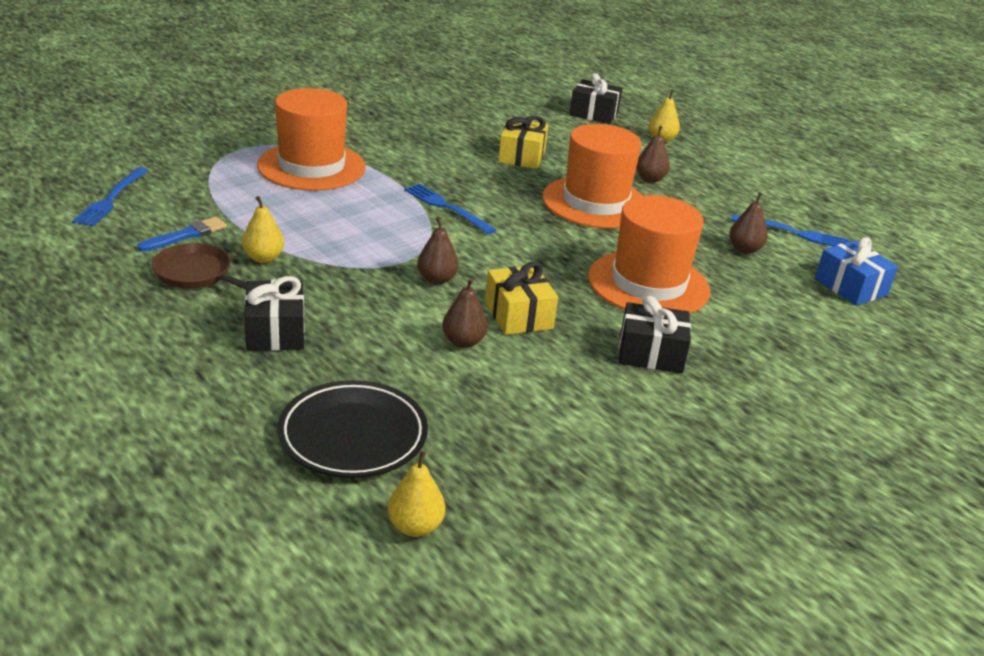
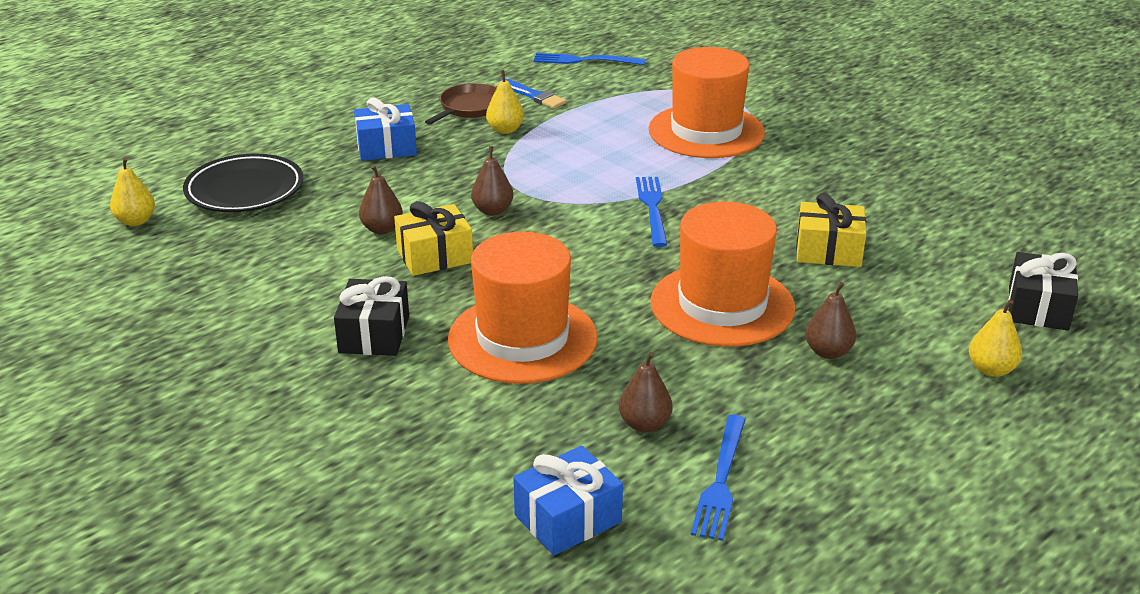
camera: 90 degrees right, 0 degrees up
black gift [244,276,304,351] -> blue gift [354,97,417,161]
blue fork [404,184,496,234] -> blue fork turned 45 degrees counterclockwise [636,177,668,247]

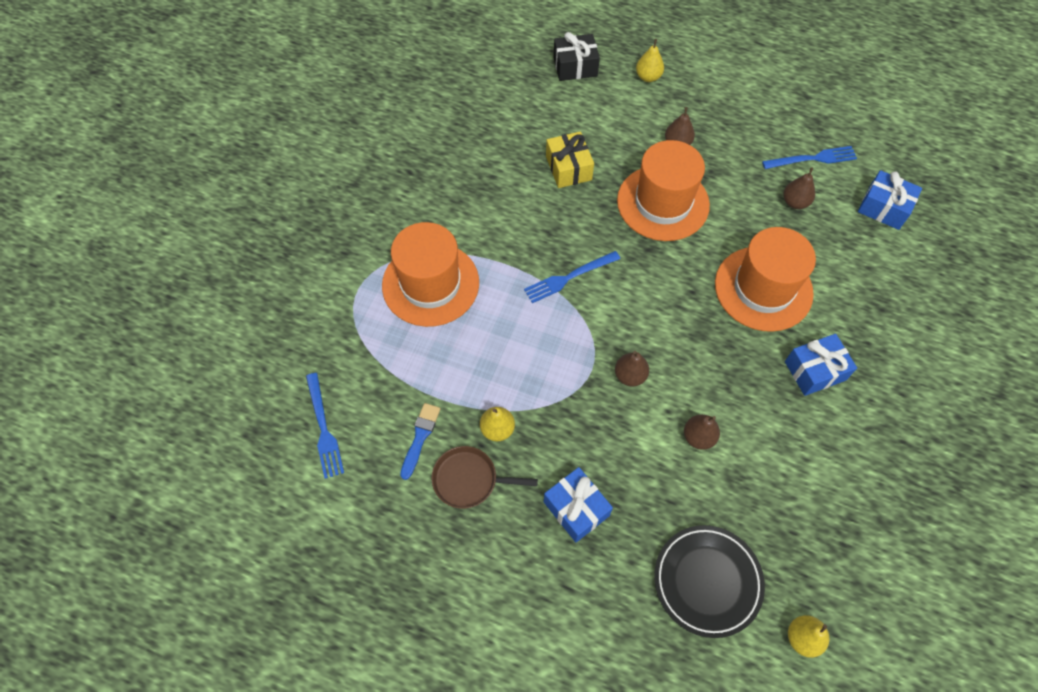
camera: 115 degrees left, 30 degrees up
black gift [334,276,409,356] -> blue gift [785,334,857,396]
yellow gift [394,201,473,276] -> none

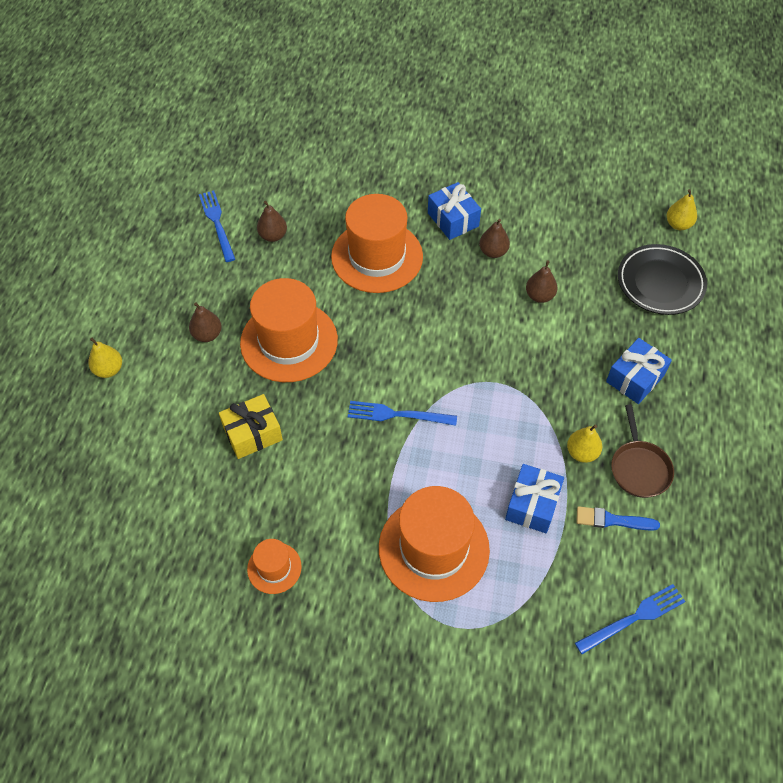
camera: 100 degrees left, 5 degrees down
blue fork [524,251,620,303] -> blue fork turned 135 degrees clockwise [348,401,457,426]
black gift [553,32,600,81] -> none
brown pear [615,351,649,387] -> brown pear moved to [479,219,510,258]
blue gift [858,170,922,230] -> blue gift moved to [505,464,564,533]
none -> orange hat [247,539,302,594]

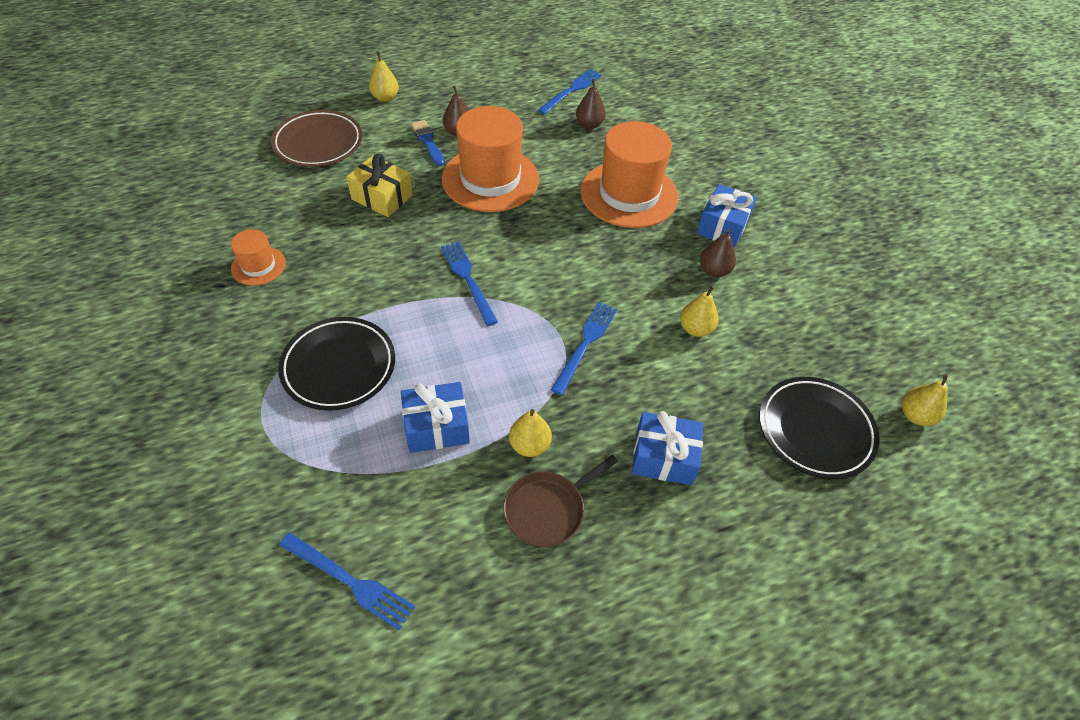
camera: 55 degrees right, 5 degrees down
orange hat [379,486,490,602] -> black plate [278,317,395,411]
brown pear [526,261,558,303] -> yellow pear [680,286,719,337]
blue brush [576,506,660,531] -> blue brush moved to [411,120,444,166]
none -> brown plate [271,110,362,167]
none -> blue fork [551,302,617,395]

